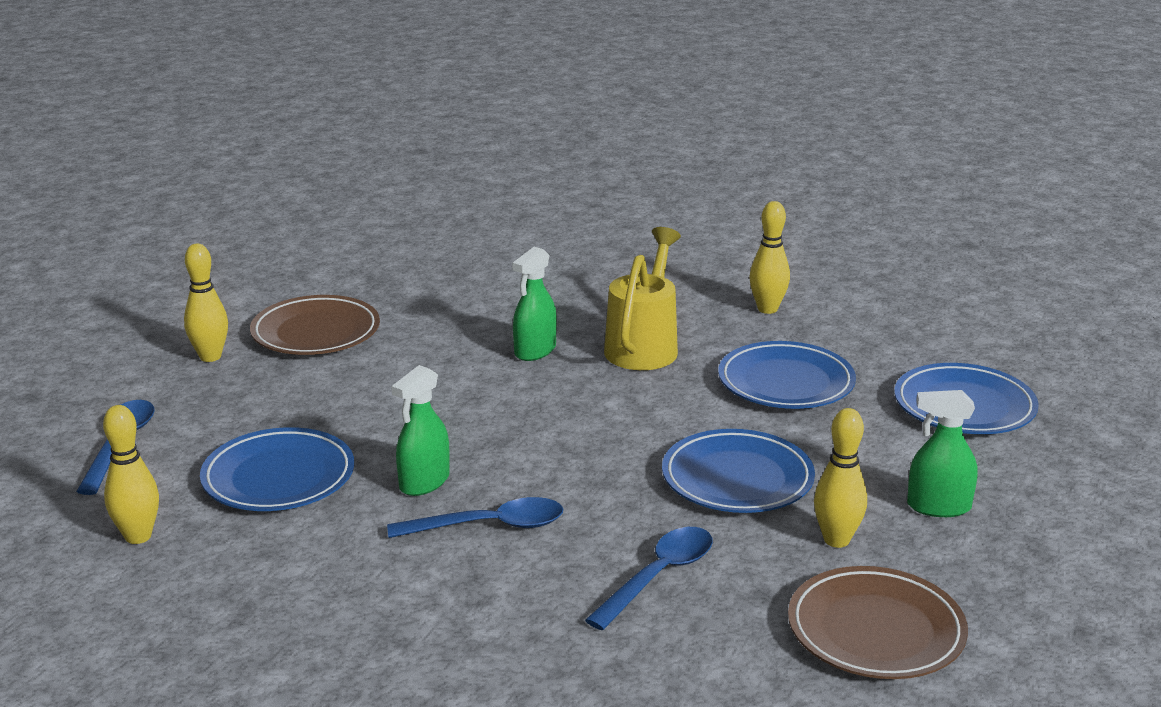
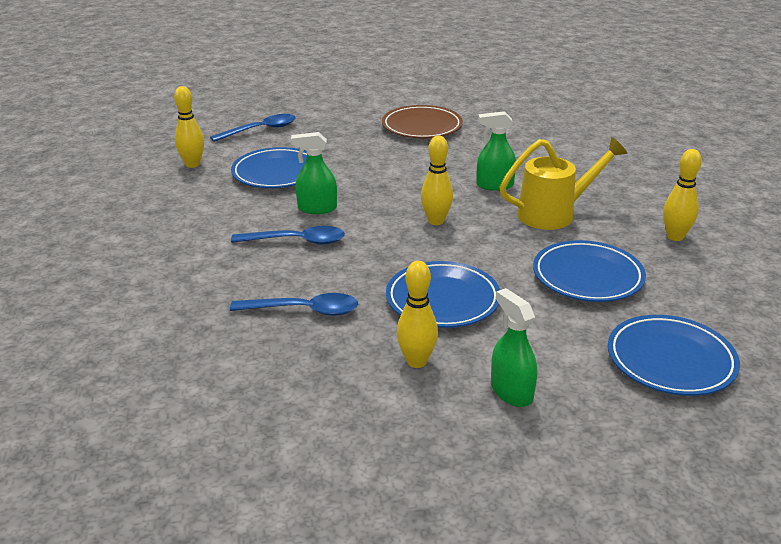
camera: 55 degrees right, 5 degrees up
yellow bowling pin [184,244,228,362] -> yellow bowling pin moved to [421,136,453,225]
blue spoon [387,497,563,538] -> blue spoon turned 45 degrees counterclockwise [231,226,345,245]
brown plate [788,566,968,679] -> none

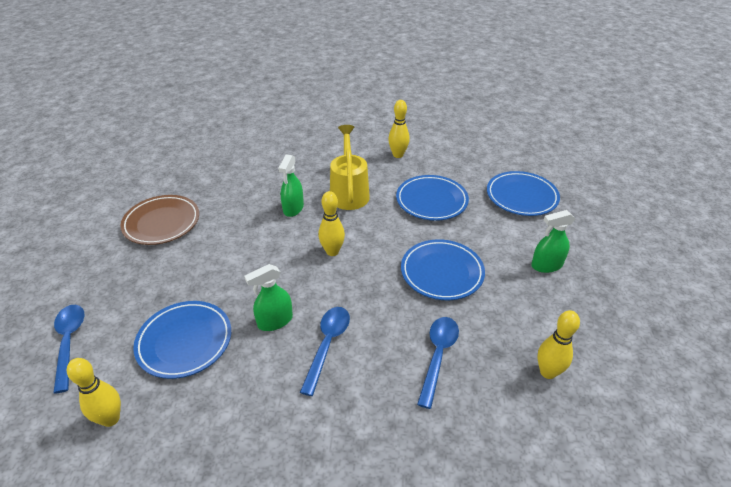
camera: 75 degrees left, 10 degrees up
green spray bottle [291,132,337,214] -> green spray bottle turned 45 degrees clockwise [244,264,293,331]
yellow bowling pin [397,261,438,368] -> yellow bowling pin moved to [537,310,580,379]

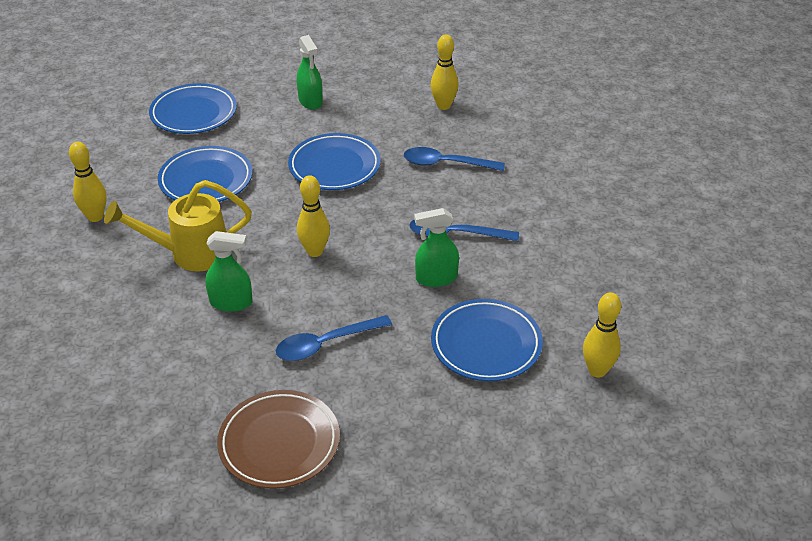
camera: 100 degrees left, 0 degrees up
blue spoon [53,305,84,394] -> blue spoon moved to [276,315,392,361]
green spray bottle [244,264,293,331] -> green spray bottle turned 120 degrees clockwise [414,208,459,287]

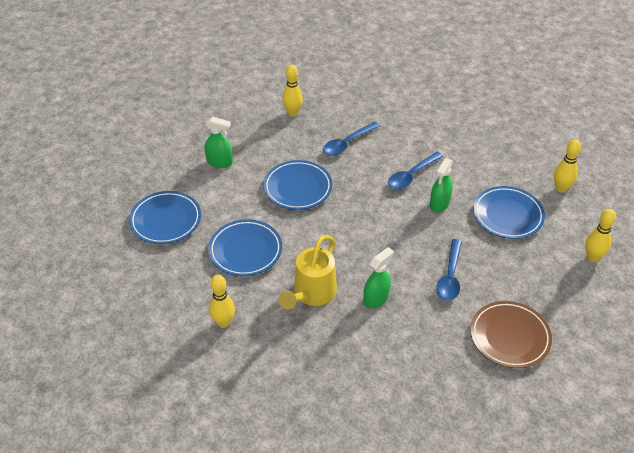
camera: 50 degrees left, 5 degrees up
yellow bowling pin [297,175,330,257] -> yellow bowling pin moved to [585,209,616,262]

